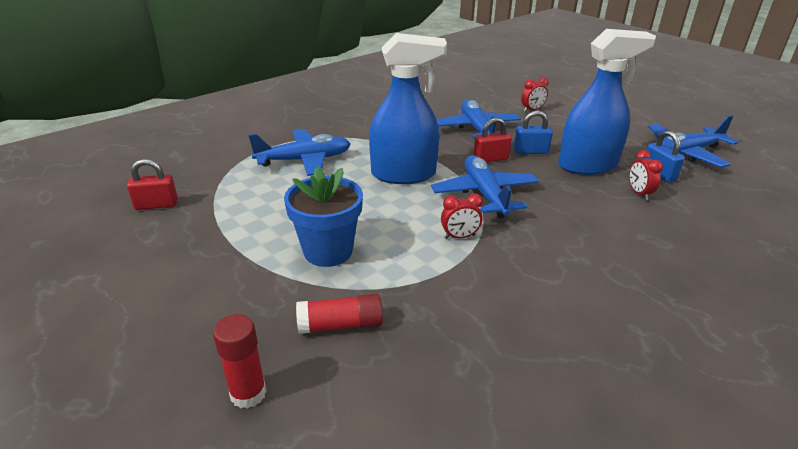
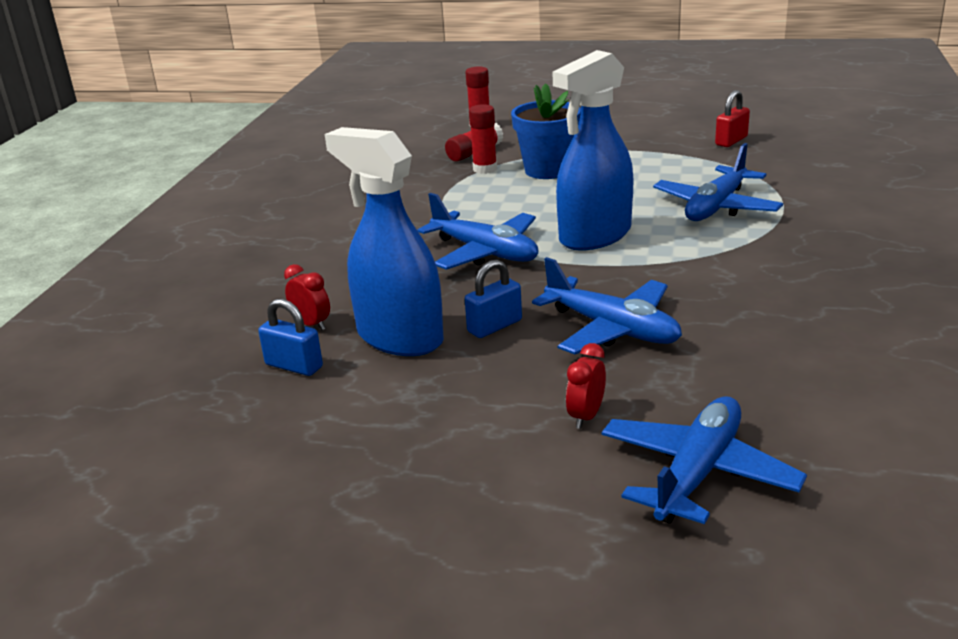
camera: 145 degrees right, 5 degrees down
red clock [441,193,483,239] -> none
red padlock [473,117,512,162] -> none
blue spray bottle [558,29,656,175] -> blue spray bottle turned 90 degrees clockwise [325,127,444,356]
blue plane [648,115,738,168] -> blue plane moved to [602,396,807,524]
none -> red glue stick [469,104,497,174]

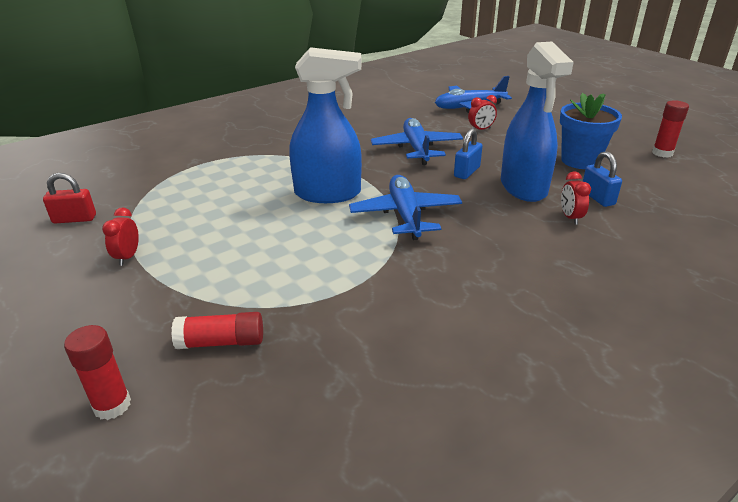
camera: 140 degrees left, 5 degrees up
blue padlock [465,260,522,338] -> blue padlock turned 60 degrees counterclockwise [454,129,483,179]
red glue stick [469,104,497,174] -> red glue stick moved to [652,100,689,158]
blue flower pot [511,83,581,179] -> blue flower pot moved to [560,93,622,169]
blue plane [653,143,783,221] -> none
none -> red clock [102,207,139,266]

